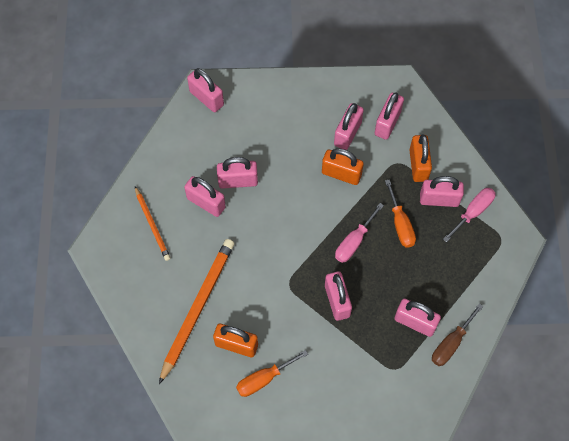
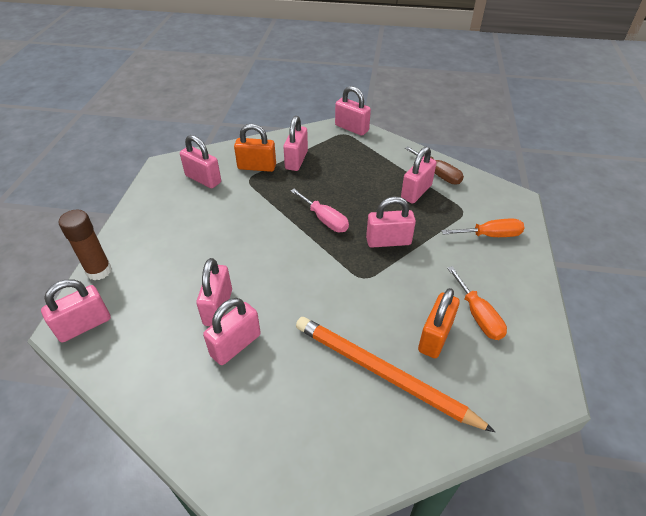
camera: 80 degrees left, 20 degrees down
orange pencil [135,186,171,261] -> none
orange padlock [322,148,364,185] -> none
pink padlock [334,103,364,150] -> pink padlock moved to [335,86,371,136]
orange screwdriver [385,179,416,248] -> orange screwdriver moved to [442,218,524,237]
pink screwdriver [443,188,496,242] -> none
none -> brown glue stick [59,210,112,280]

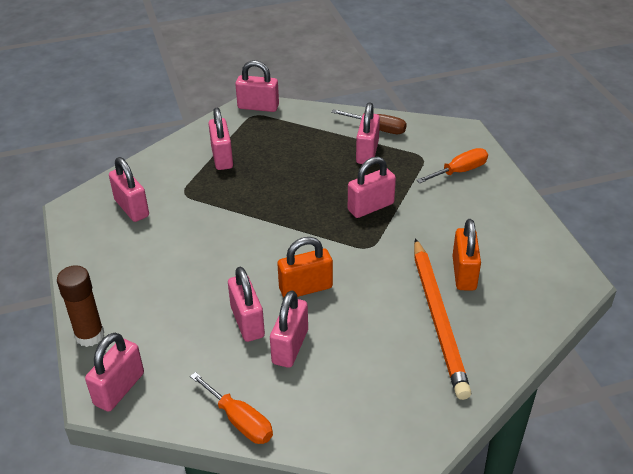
camera: 25 degrees left, 5 degrees down
pink padlock [180,135,221,188] -> pink padlock turned 45 degrees clockwise [109,157,149,222]
orange padlock [234,124,276,172] -> orange padlock moved to [277,237,333,298]
pink screwdriver [291,189,349,232] -> none
orange pencil [296,317,495,432] -> orange pencil turned 105 degrees counterclockwise [414,238,471,400]
orange screwdriver [447,266,507,340] -> orange screwdriver moved to [190,372,273,444]

